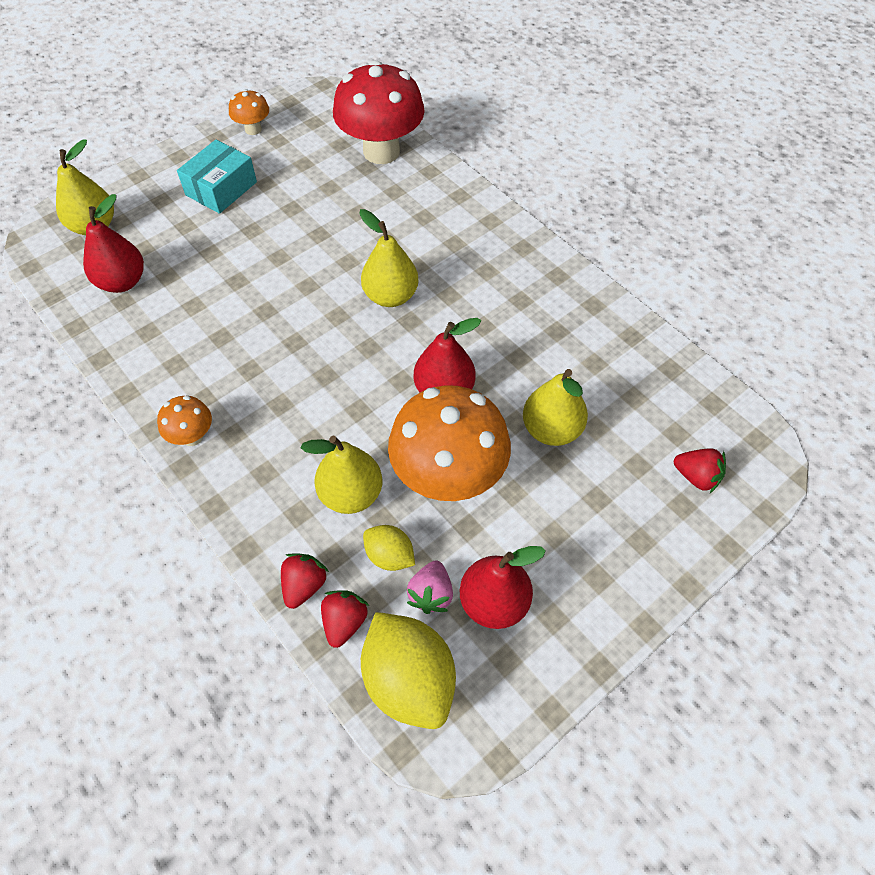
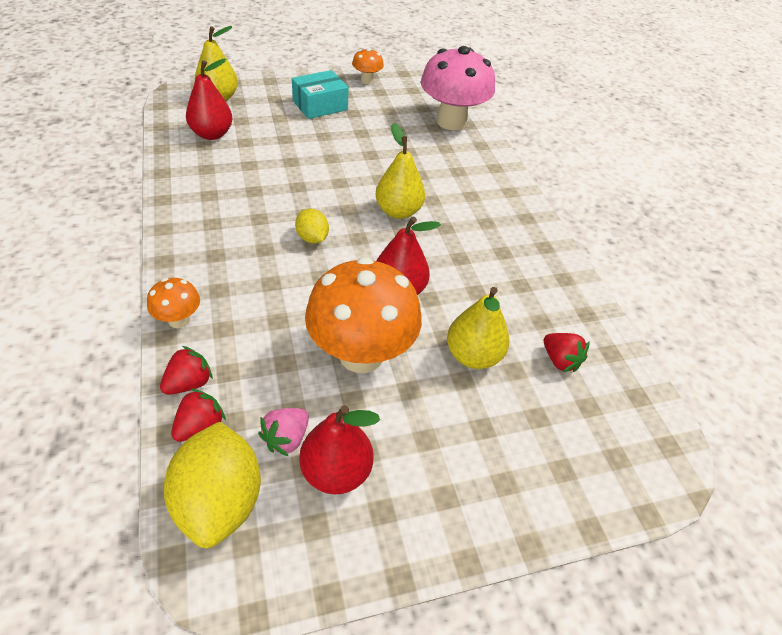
camera: 20 degrees right, 10 degrees down
orange mushroom [157,396,212,446] -> orange mushroom moved to [147,278,200,328]
yellow pear [301,436,382,514] -> none
red mushroom [333,60,425,164] -> pink mushroom [421,46,495,130]
yellow lemon [363,525,415,571] -> yellow lemon moved to [295,209,329,244]
red strawberry [674,448,726,493] -> red strawberry moved to [544,333,589,372]

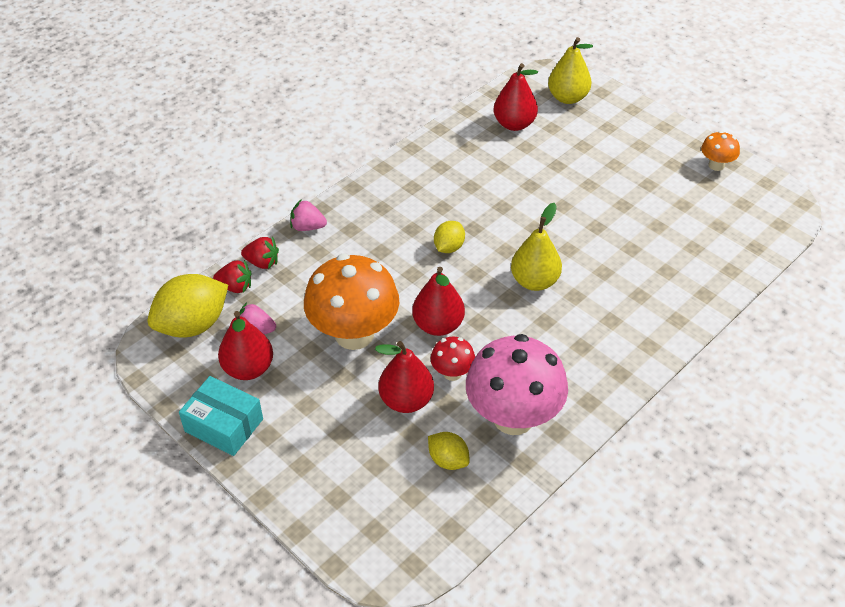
camera: 65 degrees right, 0 degrees up
orange mushroom [147,278,200,328] -> pink strawberry [290,199,327,231]
turquoise box [292,70,349,119] -> turquoise box moved to [179,376,263,456]
pink mushroom [421,46,495,130] -> pink mushroom moved to [466,334,568,435]
yellow pear [447,287,509,369] -> red pear [375,341,434,413]
red strawberry [544,333,589,372] -> yellow lemon [428,432,470,470]
none -> red mushroom [431,337,475,381]

